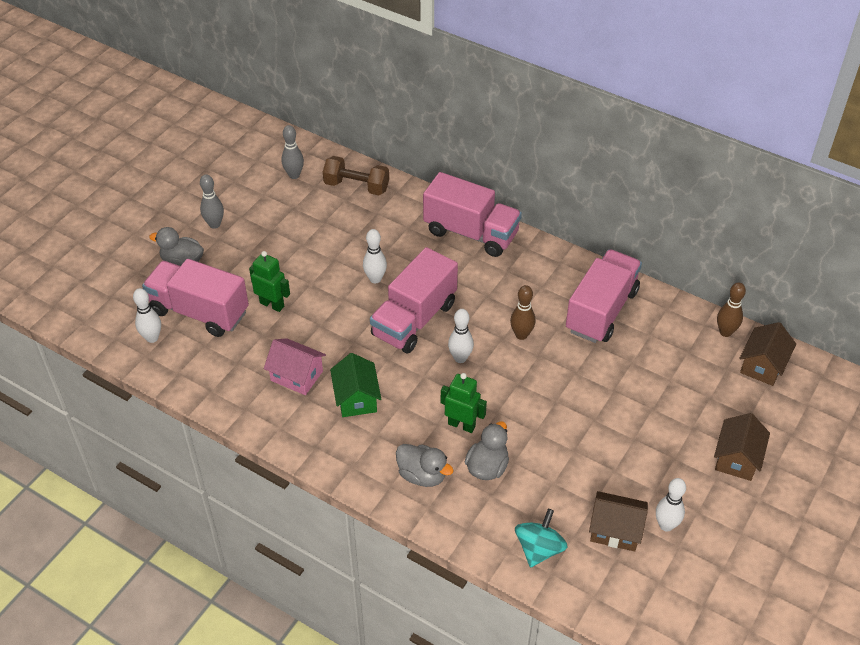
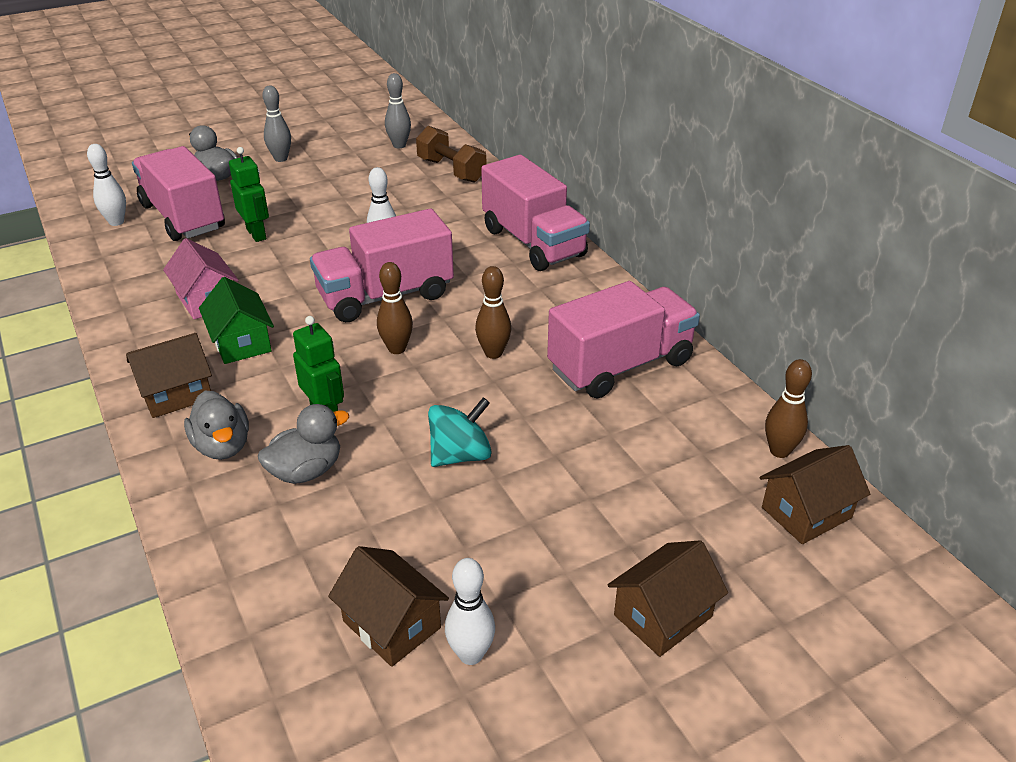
camera: 30 degrees right, 10 degrees down
green house [330,353,381,417] -> green house turned 45 degrees counterclockwise [199,277,274,364]
white bowling pin [448,309,474,363] -> brown bowling pin [377,262,413,354]
turquoise spinning top [515,509,568,568] -> turquoise spinning top moved to [428,397,492,467]
none -> brown house [126,333,212,418]

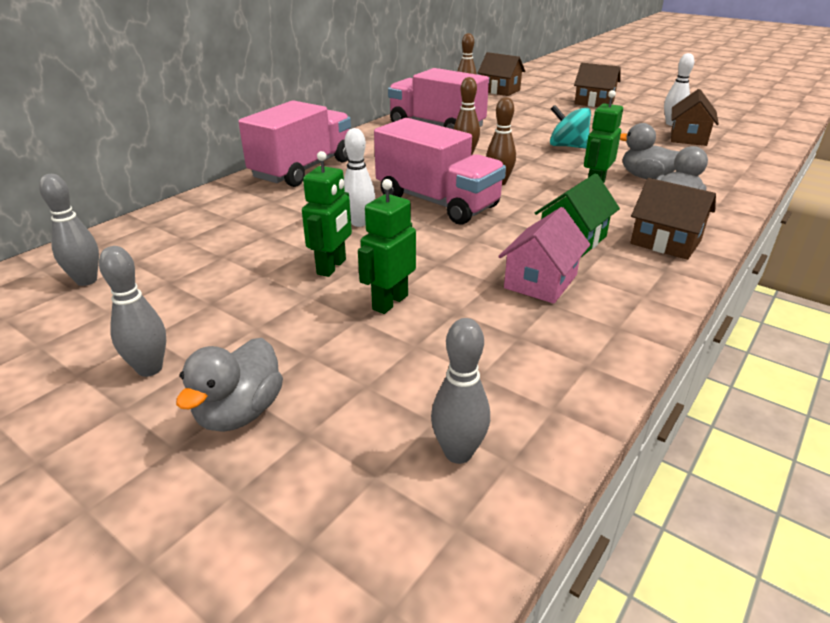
camera: 115 degrees left, 5 degrees down
white bowling pin [87,144,126,226] -> grey bowling pin [431,318,490,464]
pink truck [132,146,225,241] -> none
brown dumbbell [416,126,486,183] -> none
none -> green robot [302,151,352,277]

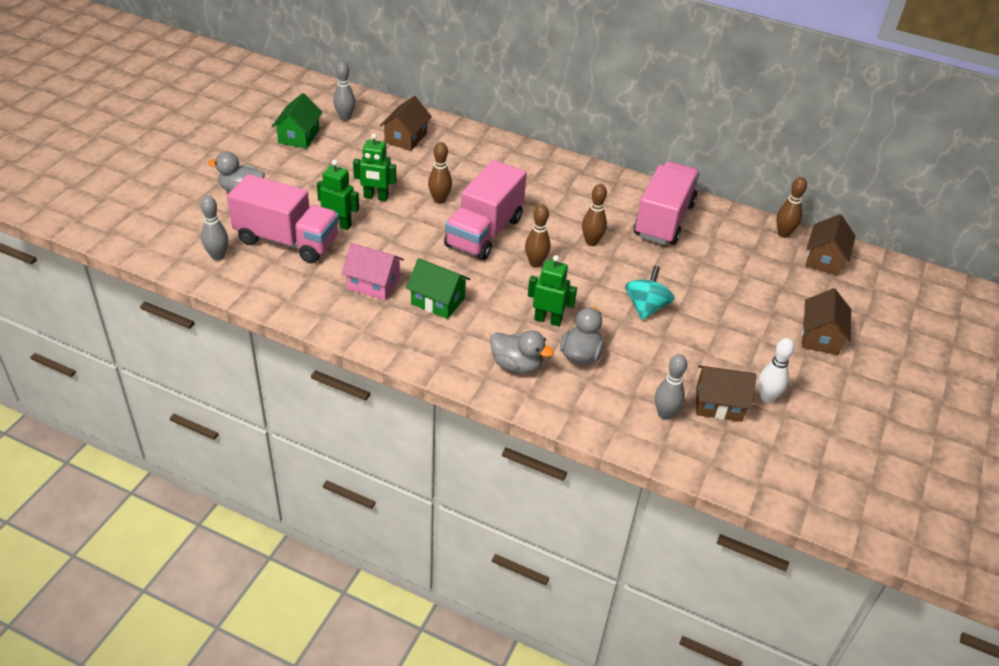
camera: 75 degrees right, 10 degrees up
grey bowling pin [99,246,166,377] -> grey bowling pin moved to [655,354,687,420]
pink truck [239,100,351,187] -> pink truck moved to [227,174,339,263]
white bowling pin [344,128,375,227] -> brown bowling pin [428,142,452,204]
brown house [630,178,716,260] -> brown house moved to [380,96,432,151]
none -> green house [272,93,323,149]

